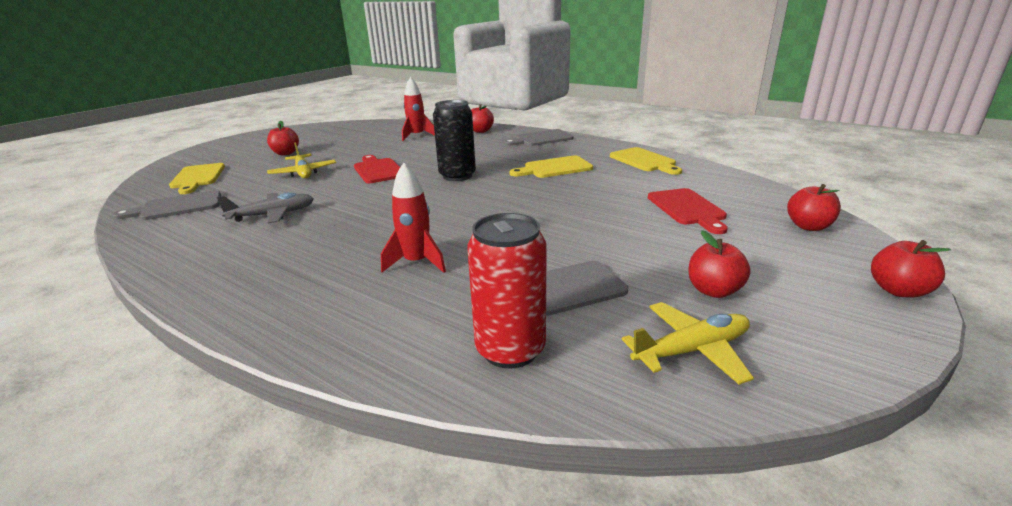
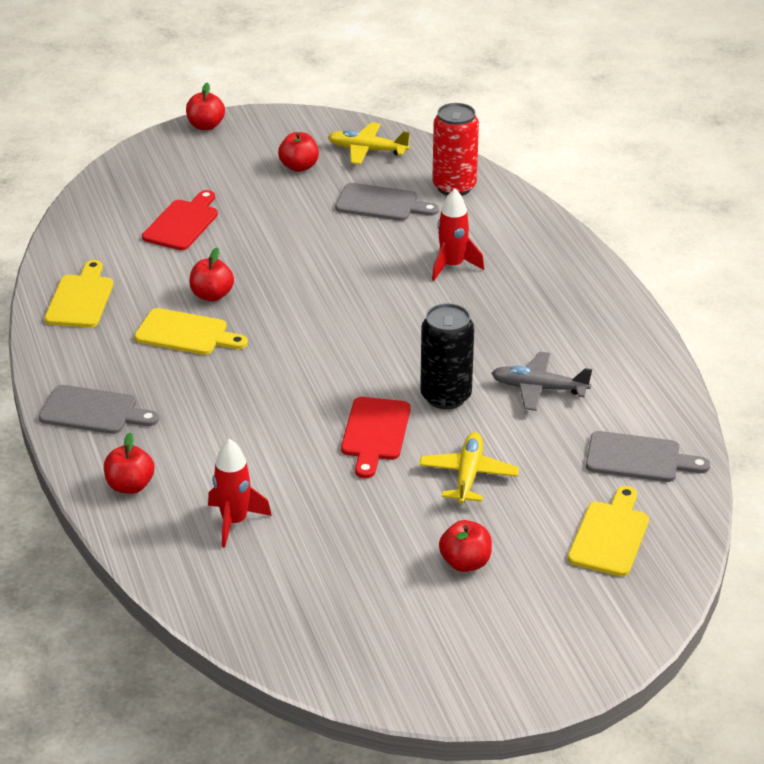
camera: 145 degrees left, 10 degrees up
black can [433,100,476,181] -> black can moved to [420,303,474,409]
red apple [787,184,841,231] -> red apple moved to [189,248,234,302]

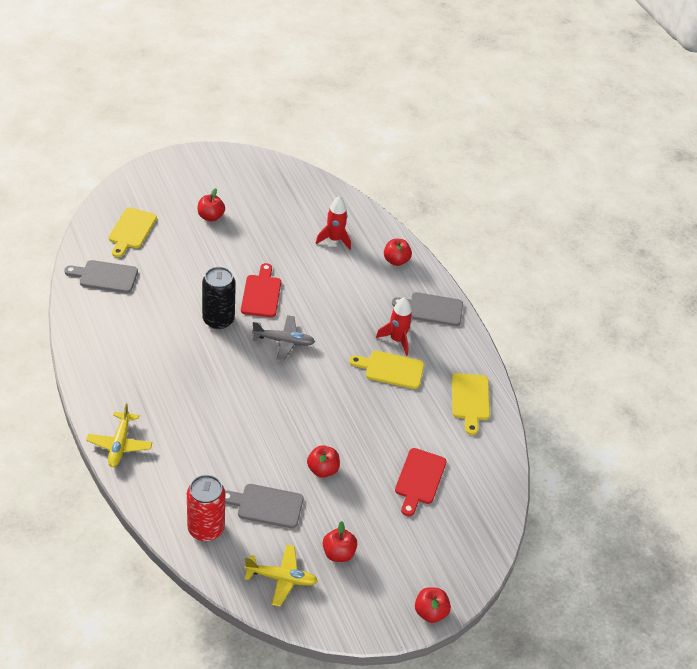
camera: 170 degrees right, 10 degrees up
red apple [189,248,234,302] -> red apple moved to [307,445,340,478]
yellow plane [419,432,519,504] -> yellow plane moved to [86,403,152,467]
red rocket [432,188,484,281] -> red rocket moved to [376,297,412,356]
grey plane [492,352,592,411] -> grey plane moved to [252,315,315,361]

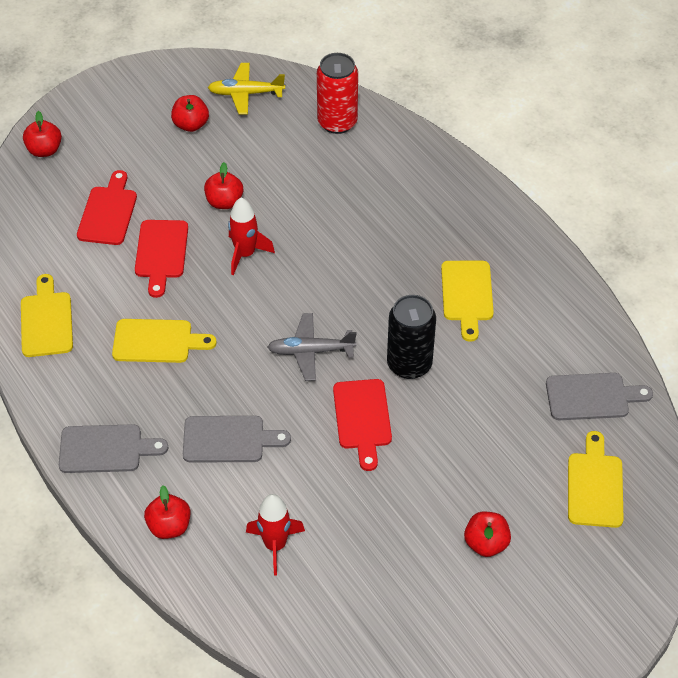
camera: 175 degrees right, 5 degrees up
yellow plane [86,403,152,467] -> none
grey cutting board [225,484,303,528] -> grey cutting board moved to [183,416,291,463]
red rocket [376,297,412,356] -> red rocket moved to [228,197,275,275]
red apple [415,587,451,623] -> red apple moved to [23,111,62,157]
none -> red cutting board [135,220,188,298]
none -> yellow cutting board [441,261,494,342]

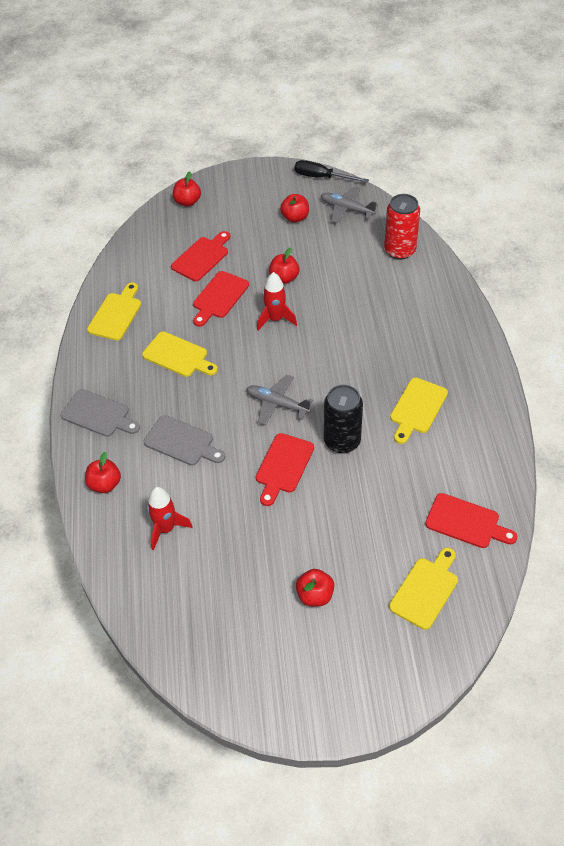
camera: 30 degrees right, 0 degrees up
yellow plane [208,63,285,115] -> grey plane [321,186,378,223]
grey cutting board [546,373,653,420] -> red cutting board [425,493,517,548]
none -> black screwdriver [295,160,369,183]

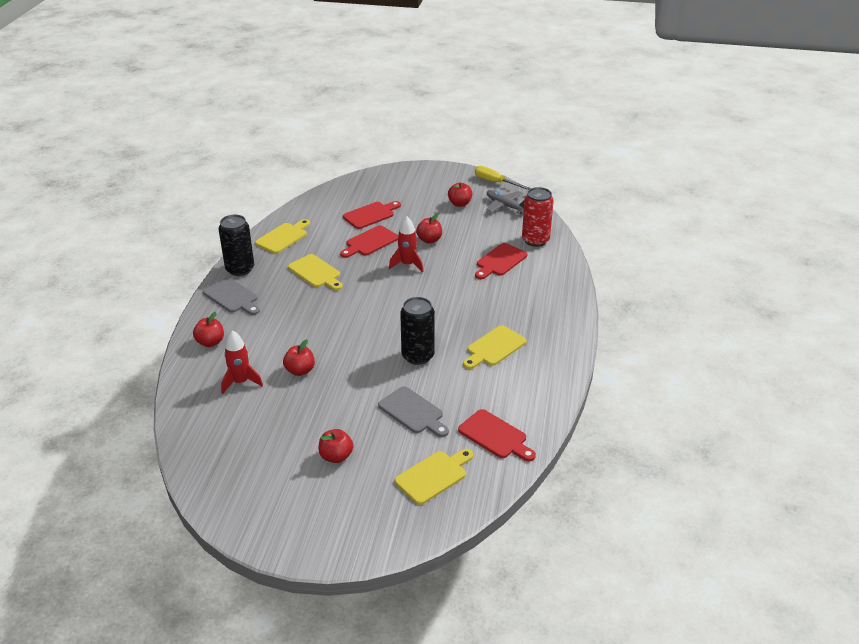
camera: 15 degrees right, 15 degrees down
grey cutting board [144,415,225,466] -> grey cutting board moved to [378,386,449,437]
red apple [173,172,201,207] -> red apple moved to [283,339,315,376]
grey plane [246,375,313,425] -> none
red cutting board [256,433,314,506] -> red cutting board moved to [475,243,527,279]
black screwdriver [295,160,369,183] -> yellow screwdriver [475,166,531,190]
none -> black can [219,215,254,276]

